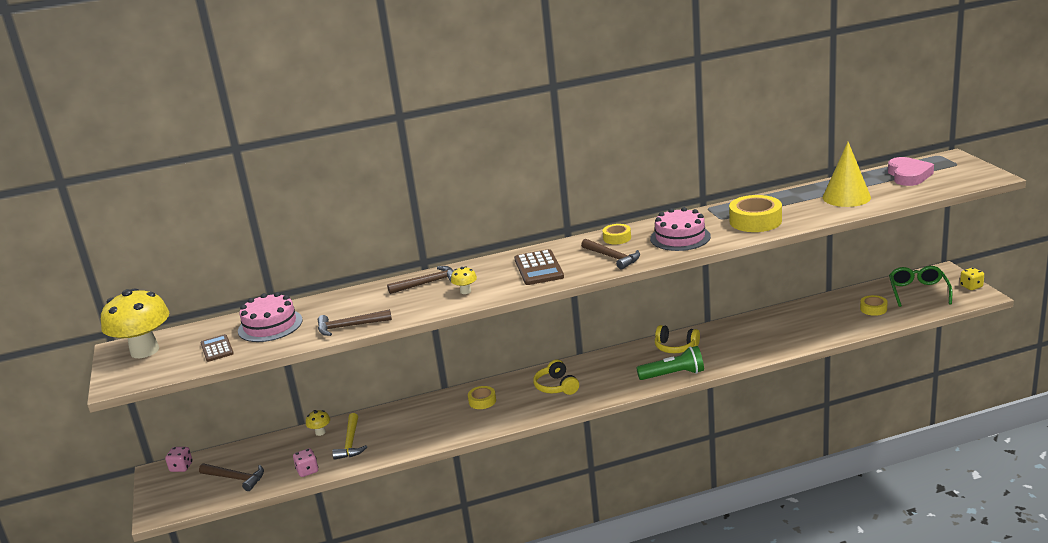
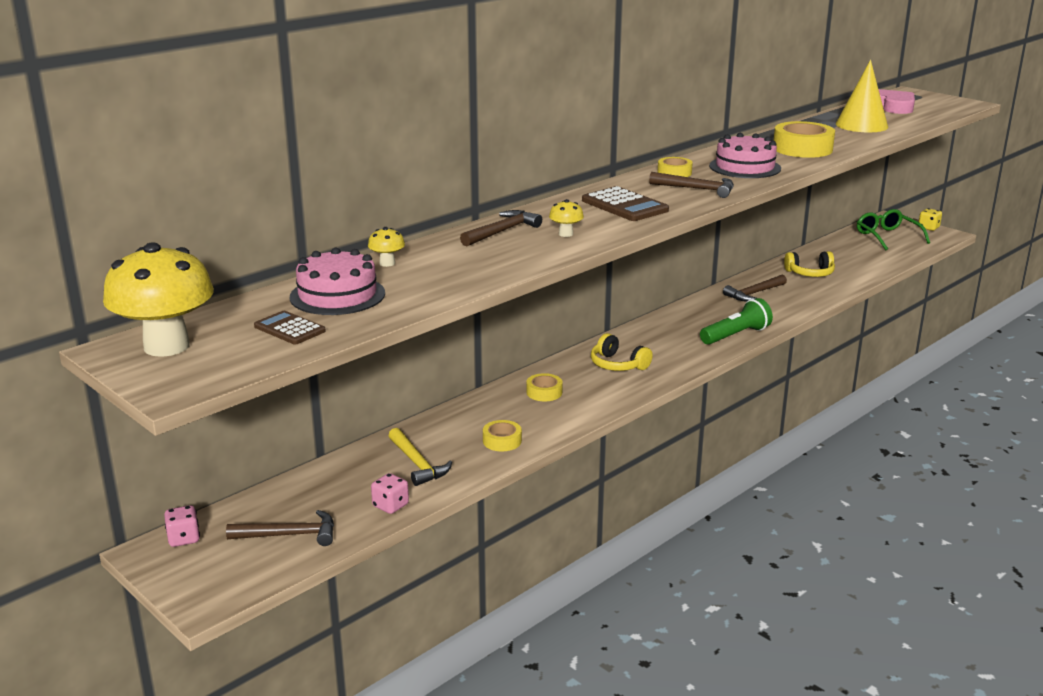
camera: 30 degrees left, 0 degrees up
yellow mushroom [306,410,330,436] -> yellow mushroom moved to [368,227,405,267]
brown hammer [318,309,392,336] -> brown hammer moved to [723,275,787,301]
yellow headphones [655,325,700,353] -> yellow headphones moved to [784,251,835,277]
yellow tape [860,295,888,316] -> yellow tape moved to [483,420,522,451]

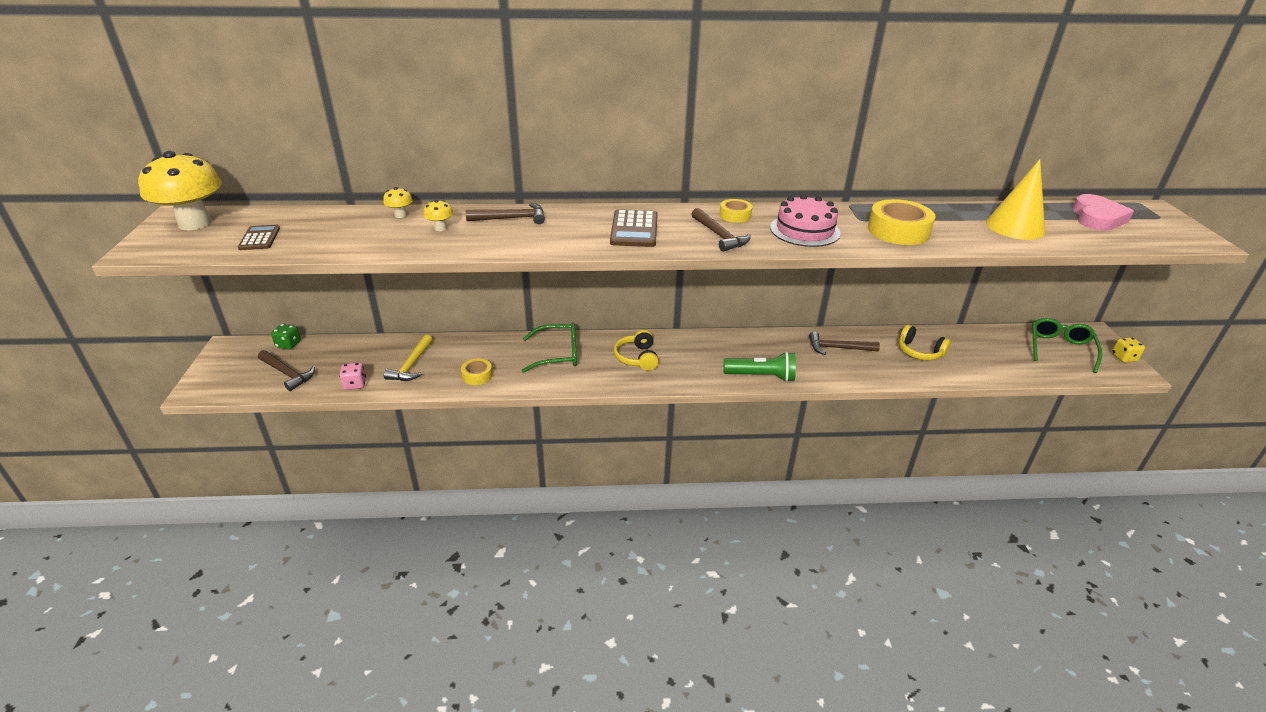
camera: 40 degrees right, 10 degrees up
pink dice [164,505,200,547] -> none
pink cake [290,248,385,315] -> none
yellow tape [526,373,563,401] -> green glasses [522,323,577,373]
yellow mushroom [549,199,584,237] -> yellow mushroom moved to [423,199,453,231]
none -> green dice [271,324,301,350]

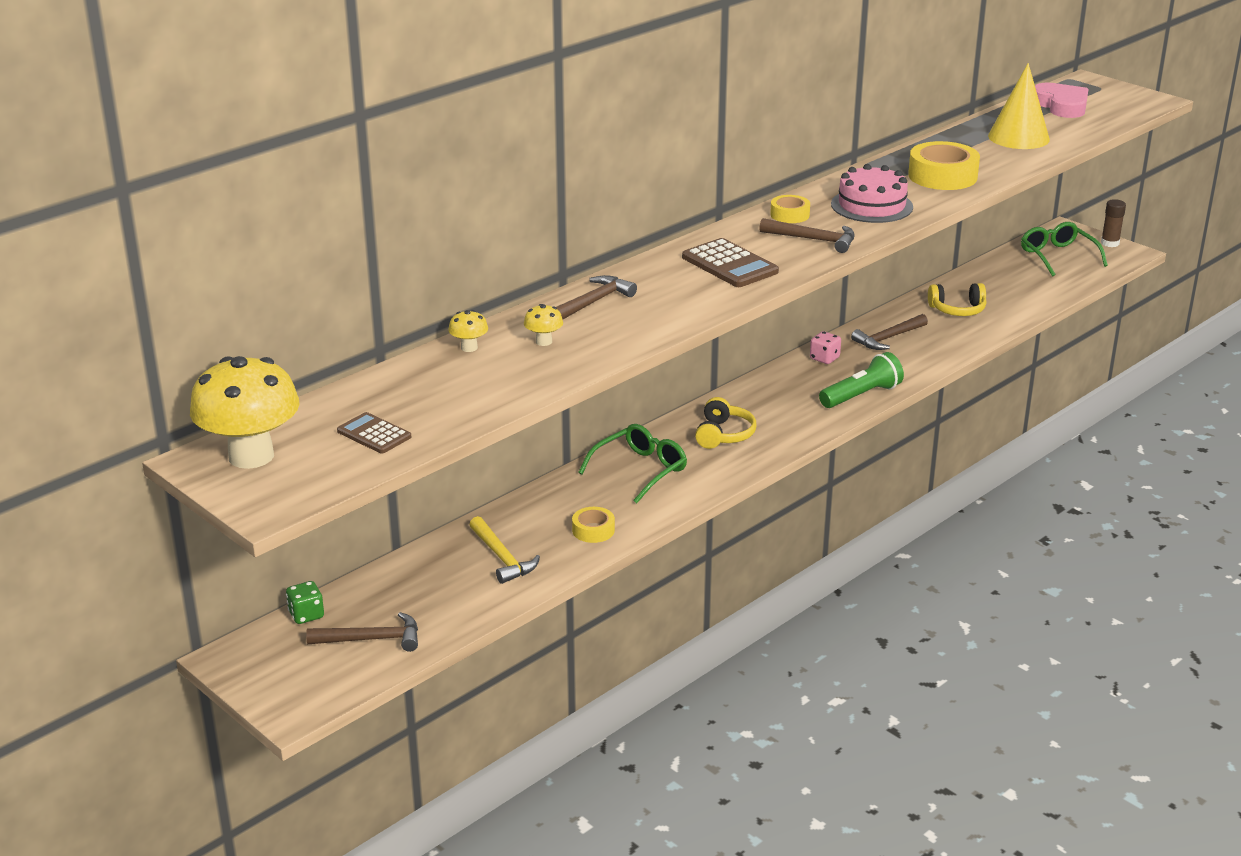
camera: 40 degrees left, 5 degrees down
pink dice [339,362,366,390] -> pink dice moved to [810,331,841,364]
yellow headphones [614,329,659,371] -> yellow headphones turned 120 degrees counterclockwise [695,397,756,449]
yellow dice [1112,337,1145,362] -> brown glue stick [1101,199,1126,247]

